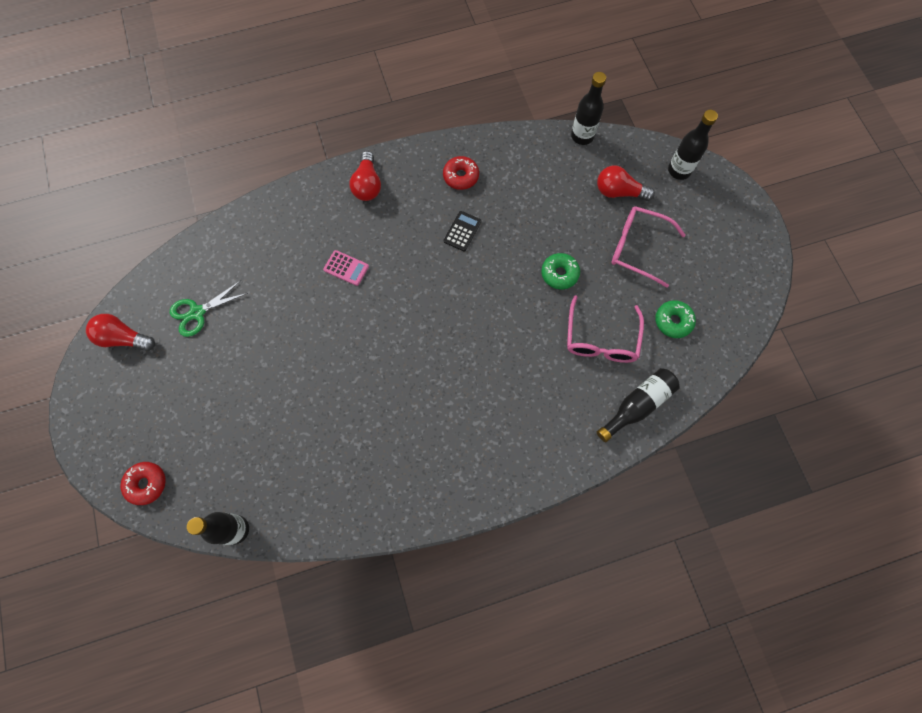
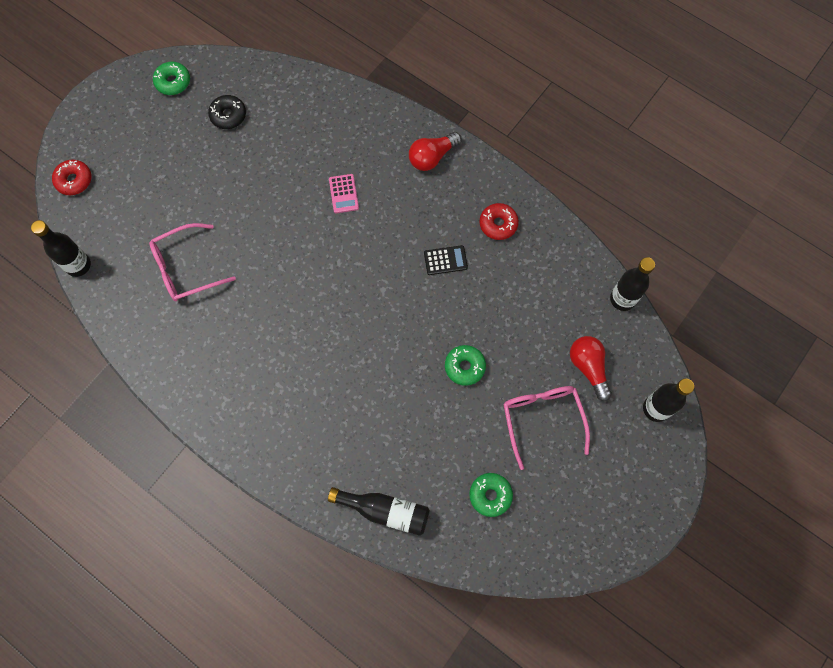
camera: 55 degrees right, 0 degrees up
red light bulb [86,314,155,351] -> green donut [153,62,190,95]
green scissors [170,280,248,337] -> black donut [208,95,246,129]
pink glasses [567,295,644,363] -> pink glasses moved to [149,223,236,301]

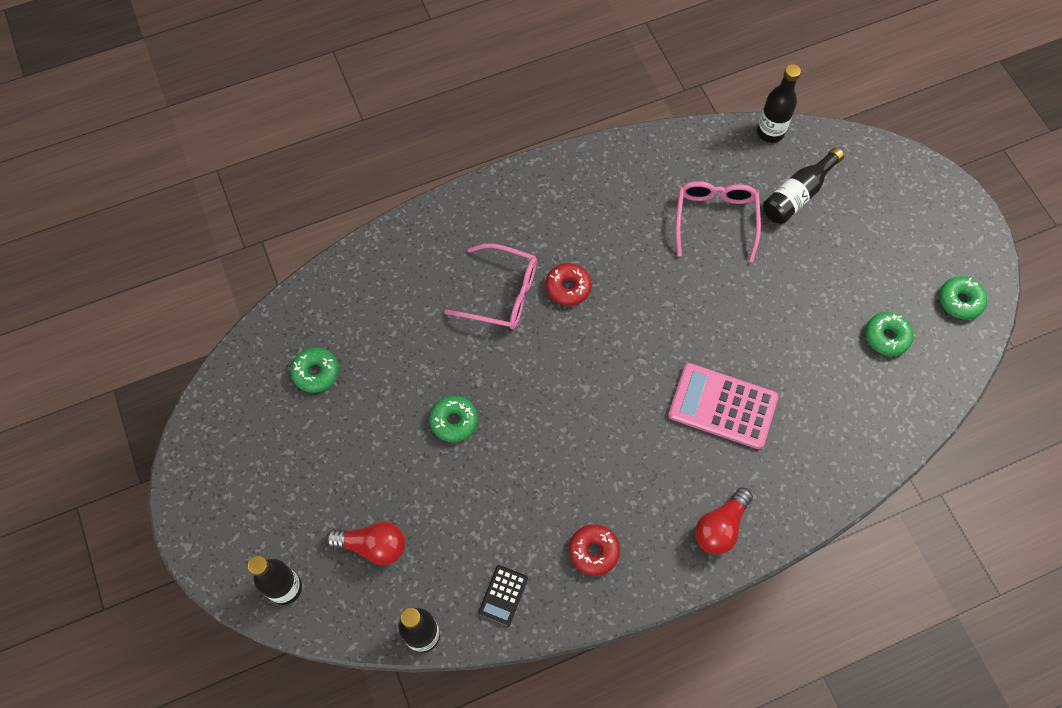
camera: 120 degrees right, 5 degrees down
red donut [52,160,92,195] -> red donut moved to [546,263,592,306]
black donut [208,95,246,129] -> green donut [865,312,913,356]
black bottle [328,487,430,536] -> black bottle moved to [763,147,844,224]
pink calculator [329,174,359,213] -> pink calculator [668,363,779,449], size x1.97
red light bulb [409,132,462,171] -> red light bulb turned 135 degrees counterclockwise [695,487,753,555]
black calculator [424,245,468,275] -> black calculator moved to [478,565,528,627]
pink glasses [503,386,590,470] -> pink glasses moved to [444,243,537,329]

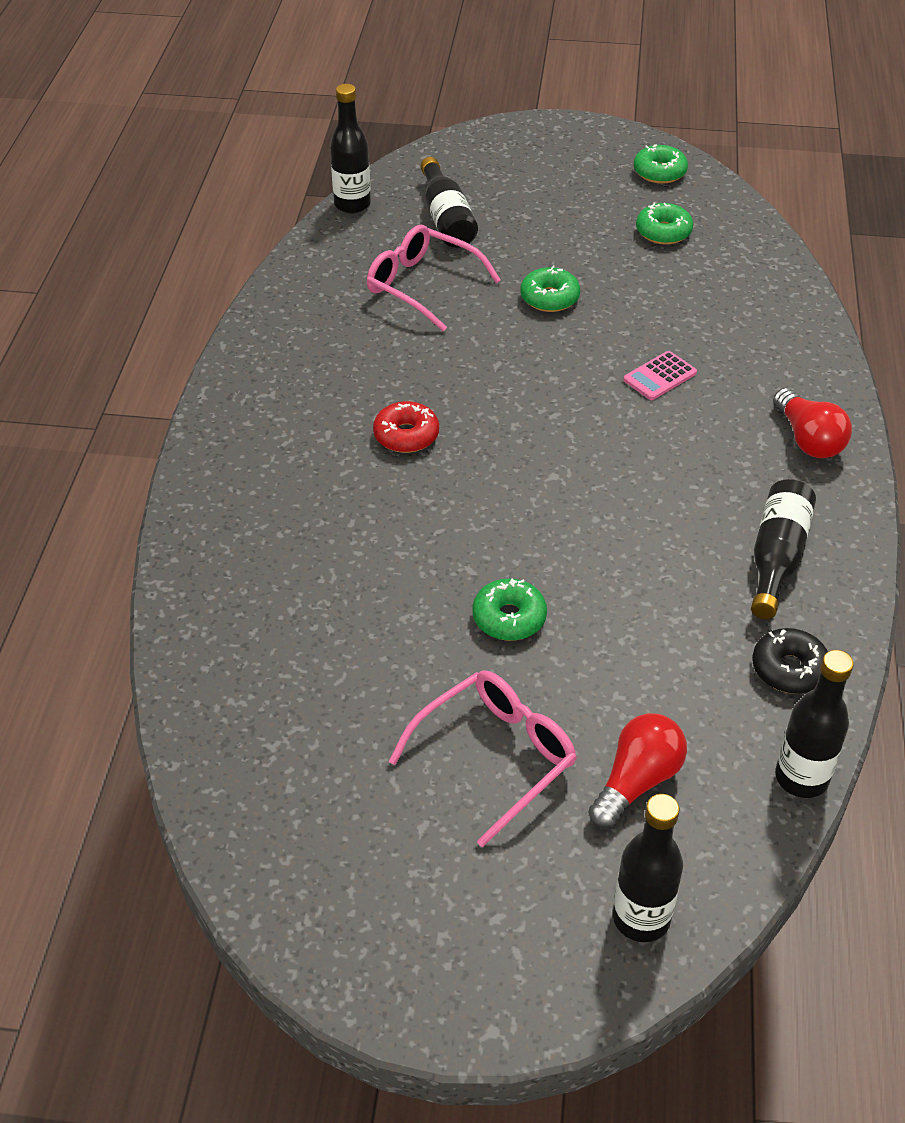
camera: 60 degrees left, 20 degrees down
green donut [291,347,339,393] -> green donut moved to [521,266,580,312]
pink glasses [444,243,537,329] -> pink glasses moved to [389,671,577,847]
black calculator [478,565,528,627] -> black donut [752,628,828,694]
red donut [569,524,620,576] -> black bottle [751,479,816,619]
pink calculator [668,363,779,449] -> pink calculator [623,351,697,400], size x0.51

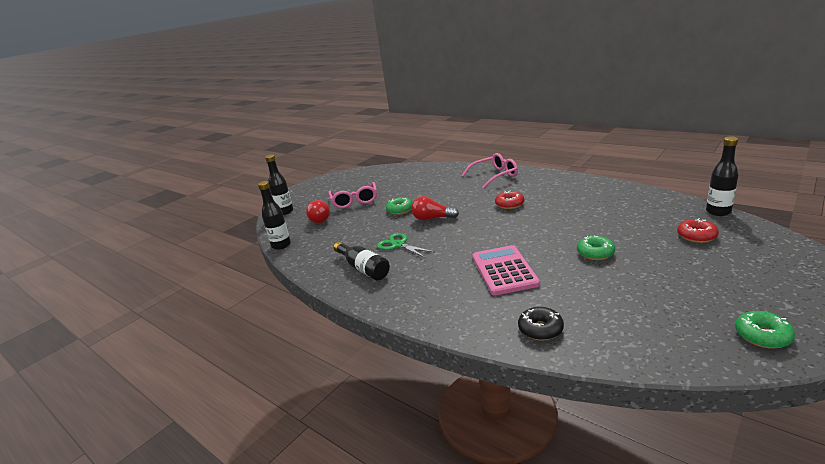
camera: 125 degrees right, 20 degrees down
pink glasses [367,225,501,331] -> pink glasses moved to [462,153,518,189]
black bottle [420,157,478,248] -> red donut [677,218,719,243]
pink calculator [623,351,697,400] -> pink calculator [472,245,540,295], size x1.97
green donut [636,203,693,244] -> none
black donut [752,628,828,694] -> black donut moved to [518,307,564,341]
red light bulb [773,388,852,458] -> red light bulb moved to [411,196,459,221]
none -> green scissors [377,233,434,258]

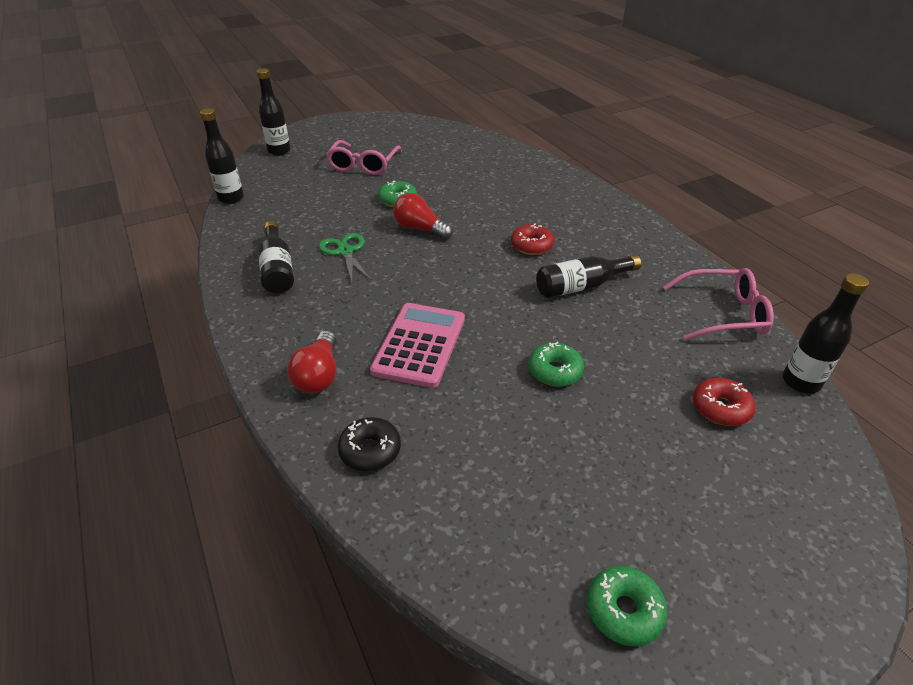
camera: 20 degrees right, 15 degrees up
red light bulb [306,200,330,223] -> red light bulb moved to [287,331,336,393]
pink glasses [462,153,518,189] -> pink glasses moved to [663,268,774,340]
none -> black bottle [536,255,641,298]

